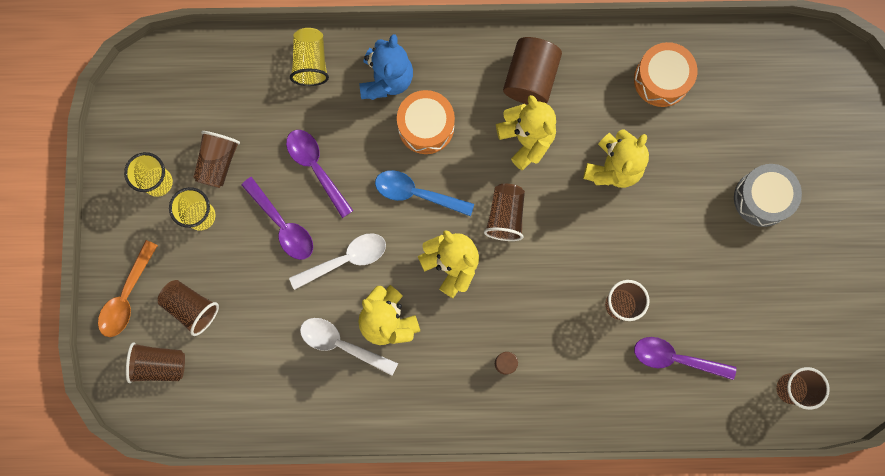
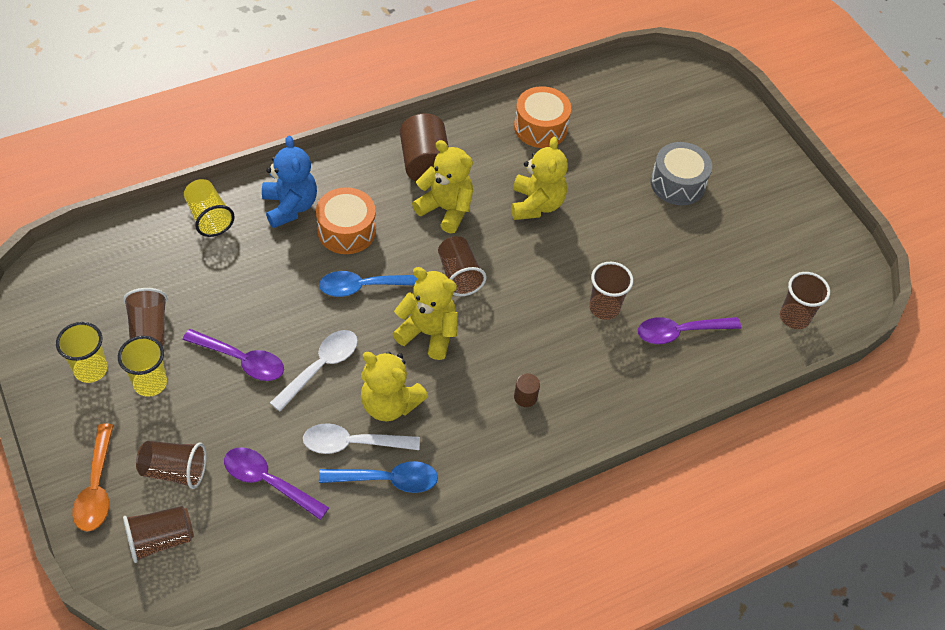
camera: 30 degrees left, 25 degrees down
purple spoon [286,130,353,218] -> purple spoon moved to [224,447,329,520]
none -> blue spoon [319,461,438,493]

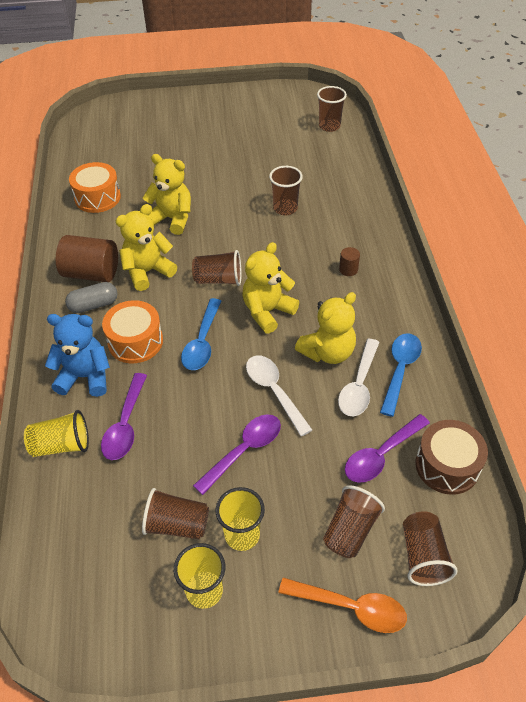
camera: 65 degrees left, 5 degrees down
purple spoon [638,317,741,344] -> purple spoon moved to [101,373,147,460]
grey drum [650,142,712,205] -> none
none -> grey capsule [65,282,117,313]
none -> brown drum [415,420,488,495]

